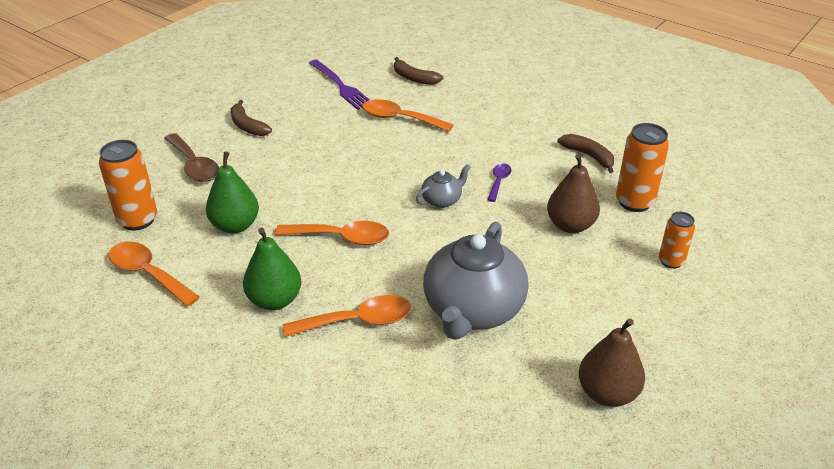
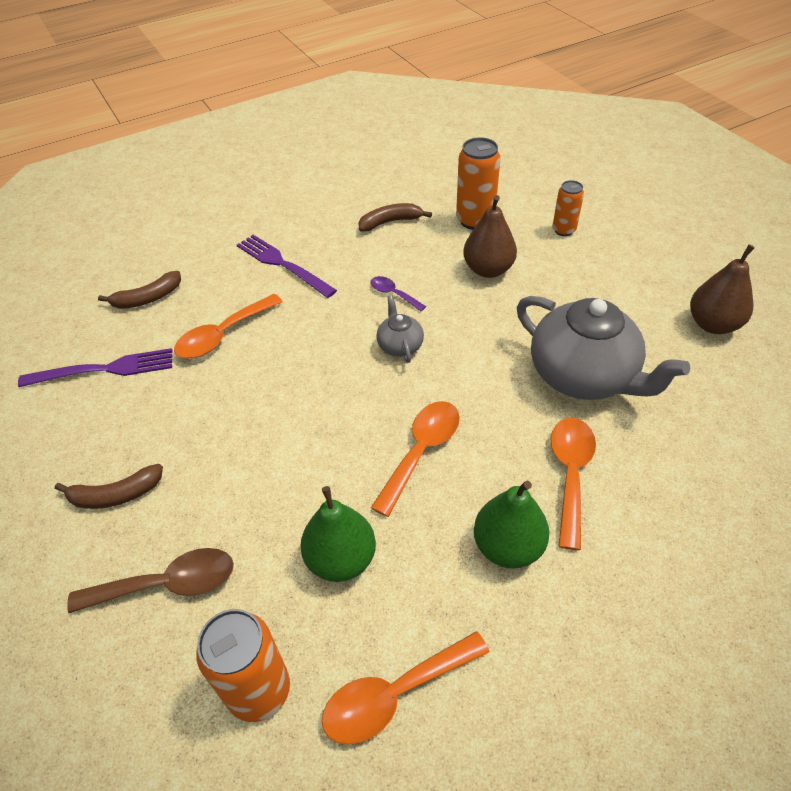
camera: 65 degrees left, 10 degrees up
none -> purple fork [237,235,337,298]

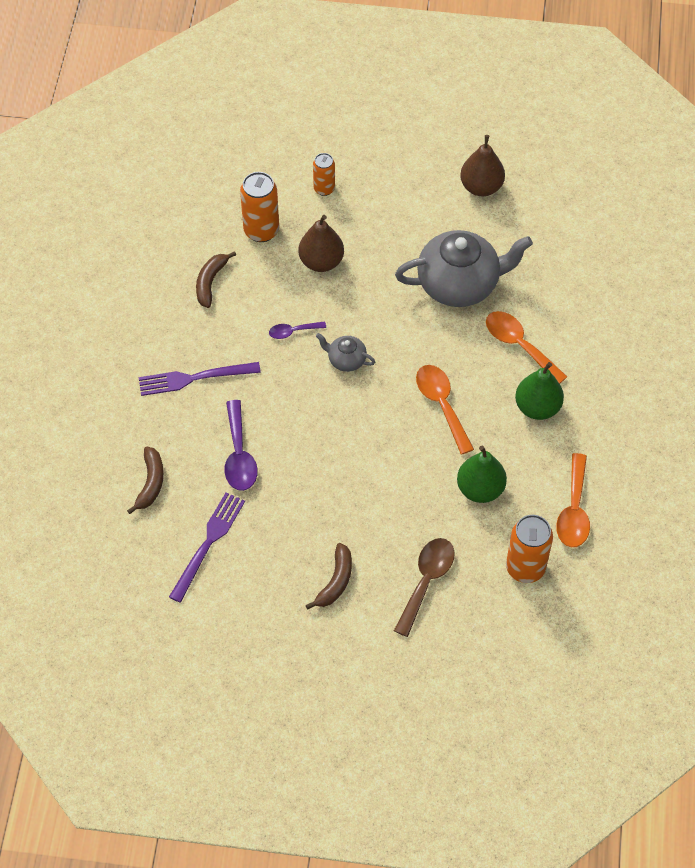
camera: 55 degrees left, 10 degrees up
orange spoon [174,294,283,359] -> purple spoon [224,400,258,491]

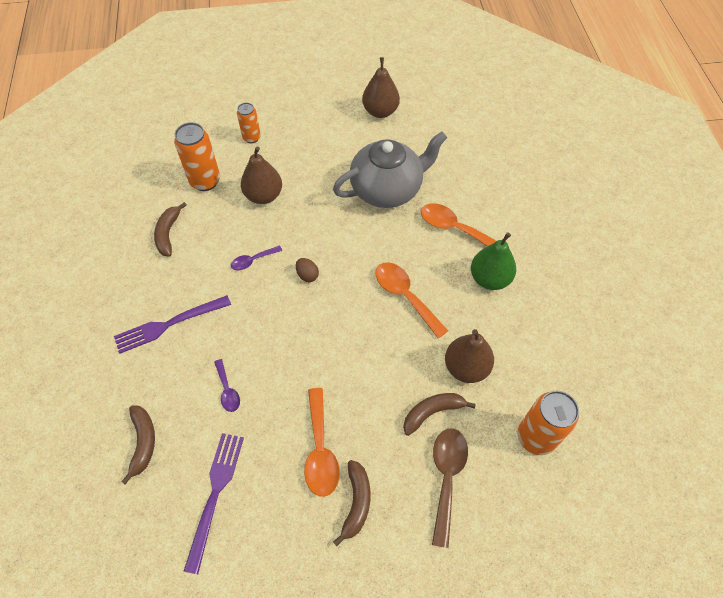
camera: 15 degrees left, 0 degrees up
purple spoon [224,400,258,491] -> purple spoon [214,359,240,412], size x0.57
grey teapot [316,333,375,372] -> brown egg [296,258,319,282]
green pear [457,446,507,503] -> brown pear [445,329,494,383]
orange spoon [556,453,590,547] -> orange spoon moved to [304,388,340,497]
none -> brown banana [403,393,476,436]

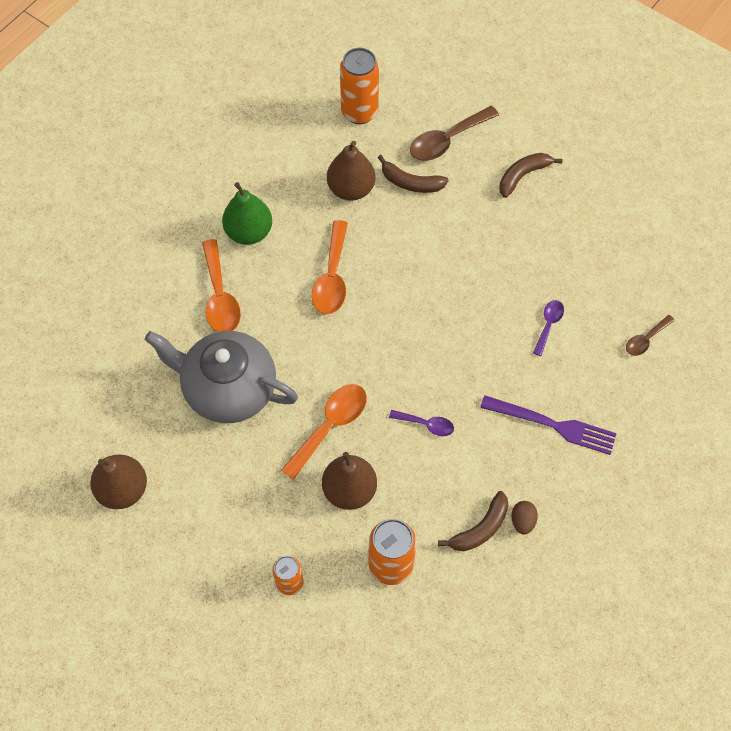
camera: 135 degrees left, 5 degrees up
brown banana [121,405,155,485] -> brown spoon [626,315,675,356]
purple fork [184,433,244,575] -> none
brown egg [296,258,319,282] -> brown egg moved to [511,501,538,535]
orange spoon [304,388,340,497] -> orange spoon moved to [281,384,367,480]

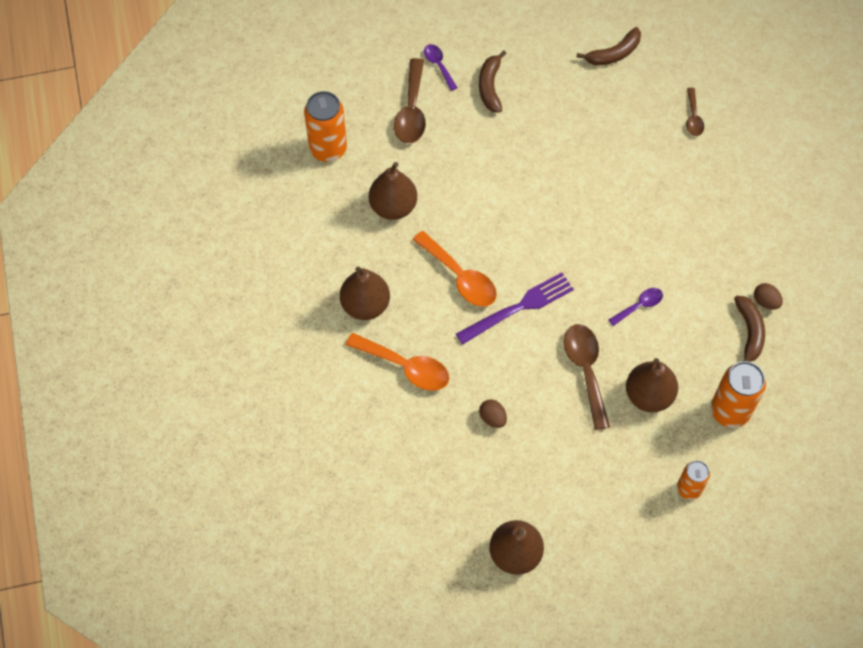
camera: 50 degrees left, 0 degrees up
grey teapot [145,331,298,423] -> brown egg [479,399,507,428]
green pear [222,182,272,245] -> brown pear [340,267,390,320]
orange spoon [281,384,367,480] -> brown spoon [564,324,610,430]
brown banana [378,155,449,193] -> brown banana moved to [577,27,641,66]
purple fork [480,395,617,455] -> purple fork moved to [456,272,574,345]
purple spoon [533,300,564,356] -> purple spoon moved to [424,44,458,91]

